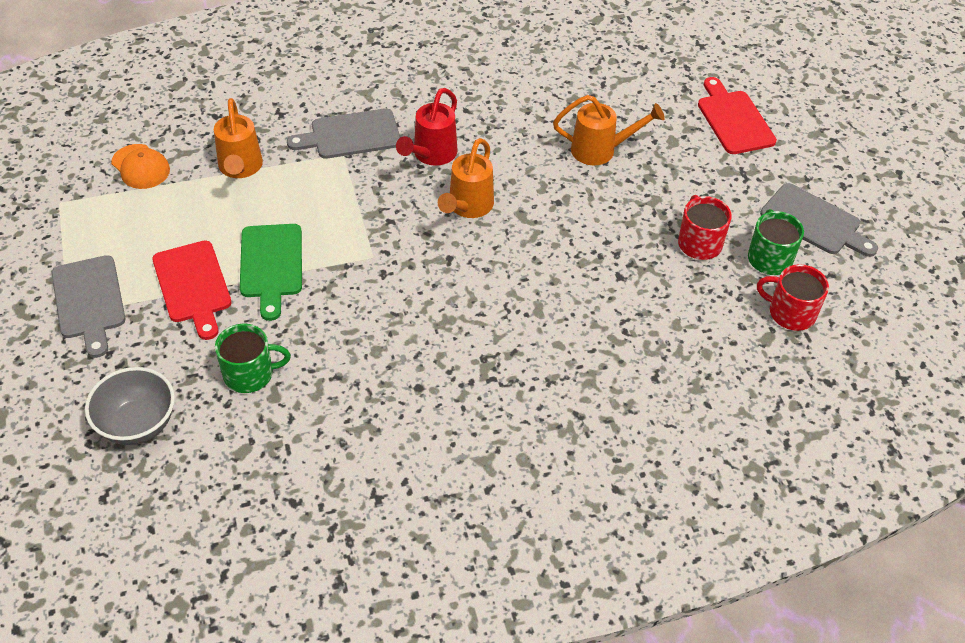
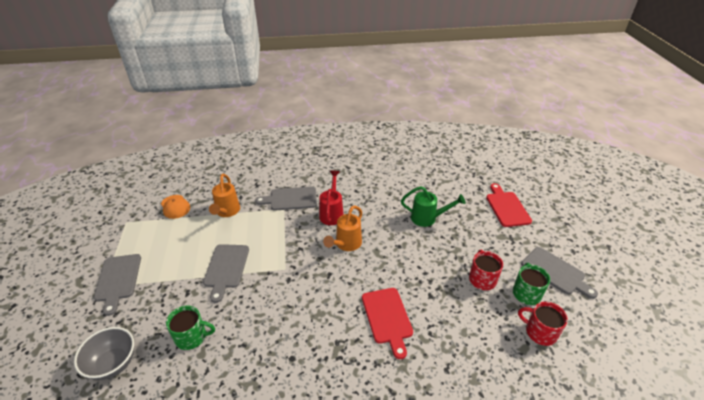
camera: 10 degrees right, 10 degrees down
red cutting board [152,241,231,340] -> red cutting board moved to [362,288,413,359]
green cutting board [240,224,302,321] -> grey cutting board [203,244,249,303]
red watering can [396,88,458,166] -> red watering can turned 150 degrees clockwise [319,170,344,225]
orange watering can [553,95,665,165] -> green watering can [401,186,465,227]

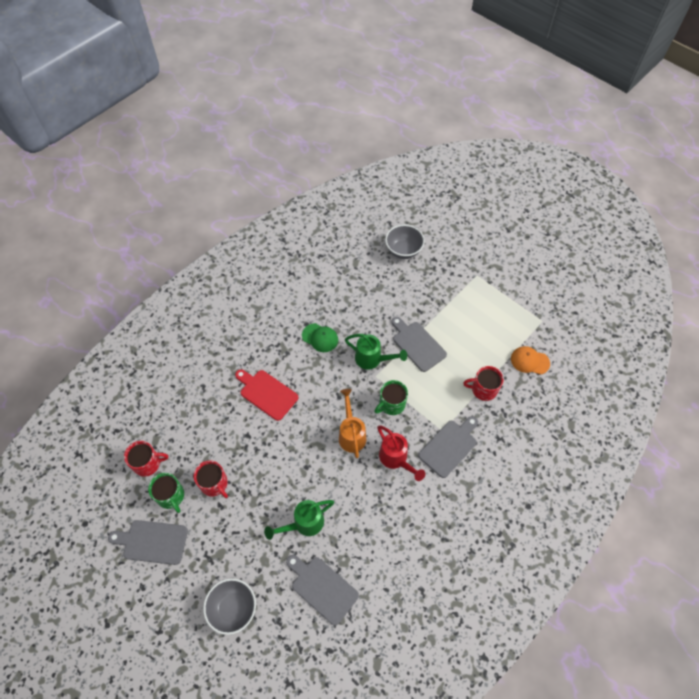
camera: 140 degrees right, 20 degrees up
grey cutting board [94,254,141,316] -> grey cutting board moved to [286,555,359,625]
green mug [166,305,215,350] -> green mug moved to [374,380,408,415]
orange watering can [209,174,240,217] -> red mug [463,366,504,401]
red cutting board [486,183,532,227] -> grey bowl [203,578,256,635]
none -> green cap [302,323,338,352]
none -> green watering can [345,334,407,370]

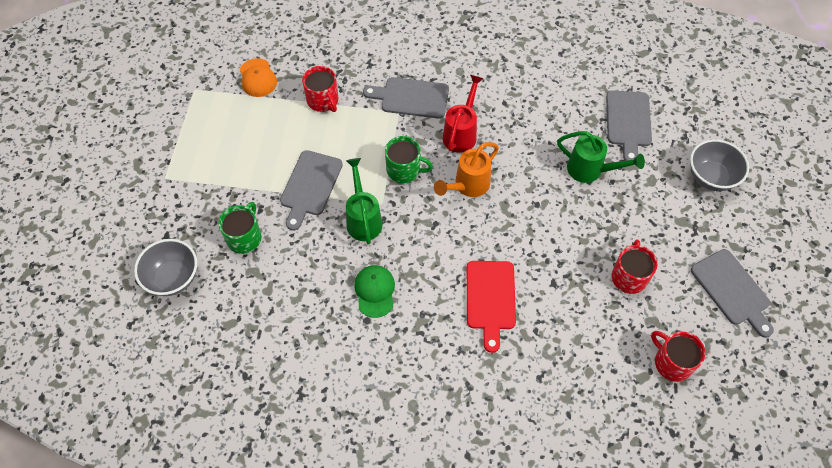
camera: 125 degrees left, 0 degrees up
green mug [148,473,184,513] -> green mug moved to [218,202,261,254]

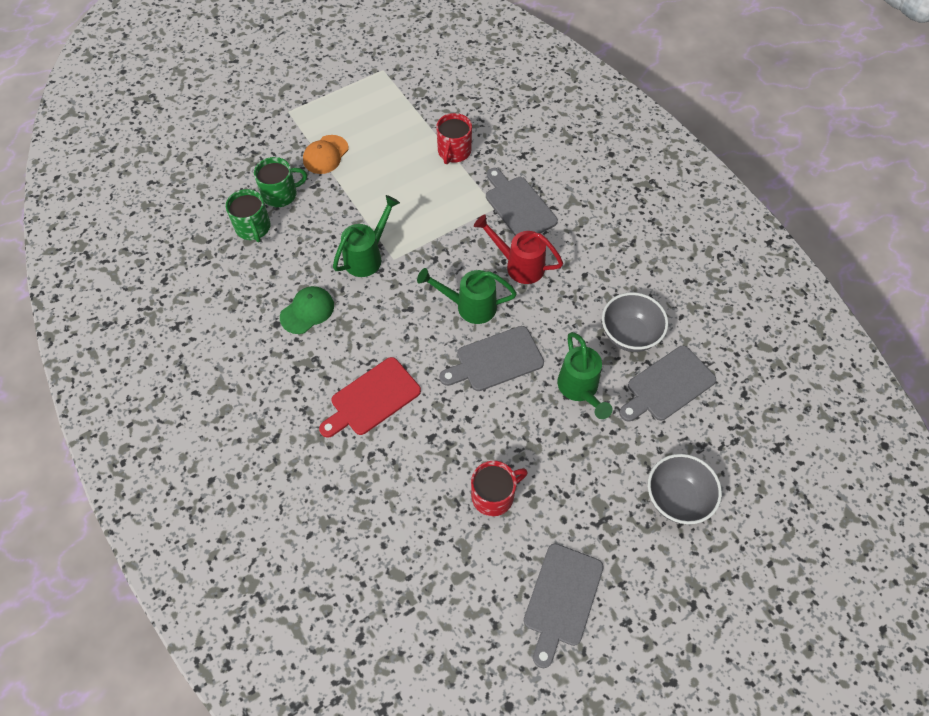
camera: 50 degrees right, 0 degrees up
grey bowl [134,239,197,296] -> grey bowl moved to [602,292,668,352]
orange cap [240,58,277,97] -> orange cap moved to [303,135,349,174]
grey cutting board [280,150,343,231] -> grey cutting board moved to [439,326,544,391]
green mug [385,136,433,183] -> green mug moved to [226,189,271,242]
orange watering can [434,142,499,197] -> green watering can [417,268,517,324]
red watering can [443,75,484,153] -> red watering can turned 135 degrees counterclockwise [474,215,563,284]
red mug [651,331,706,382] -> none

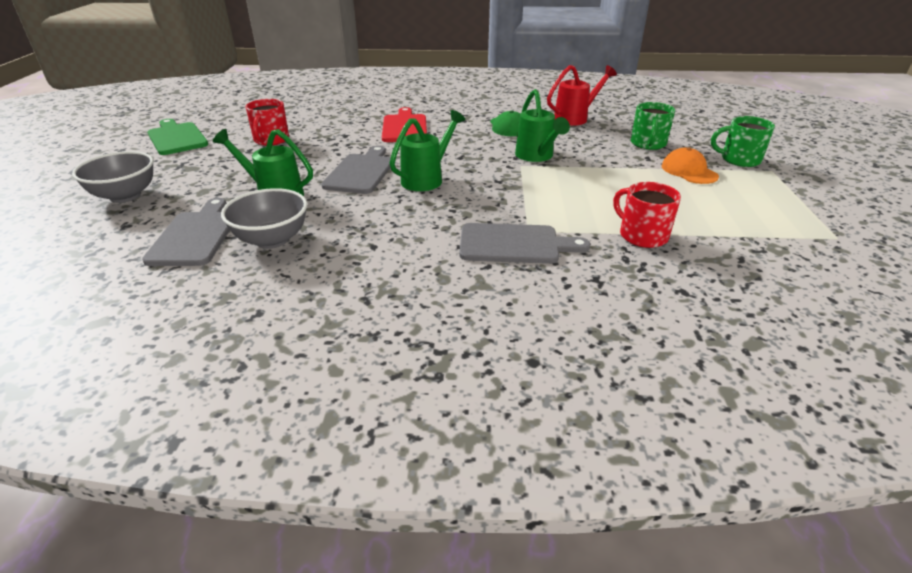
camera: 125 degrees right, 25 degrees down
green mug [226,189,271,242] -> green mug moved to [711,116,775,167]
red watering can [474,215,563,284] -> red watering can moved to [547,65,617,126]
grey cutting board [524,543,604,668] -> green cutting board [147,119,208,155]

